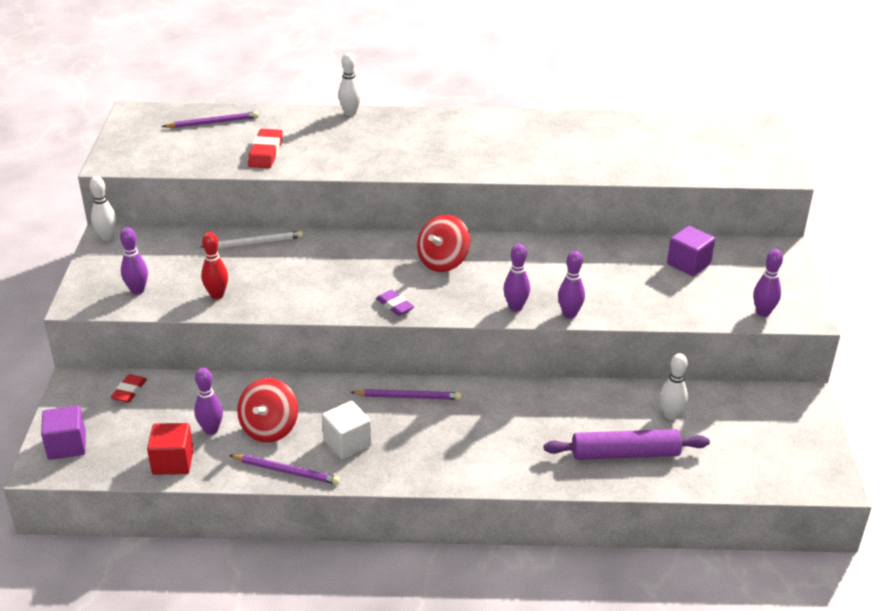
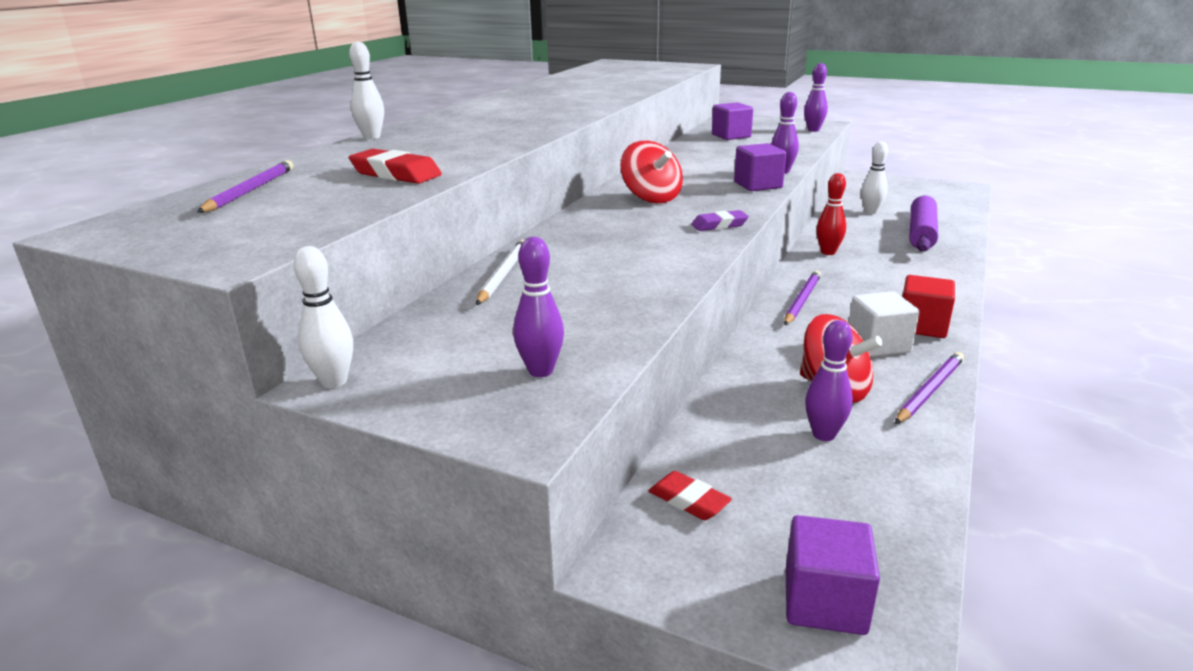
camera: 65 degrees left, 10 degrees down
red cube [147,423,194,475] -> red cube moved to [902,275,955,338]
red bowling pin [201,232,228,299] -> red bowling pin moved to [816,173,846,255]
purple bowling pin [503,244,530,312] -> purple cube [734,143,786,191]

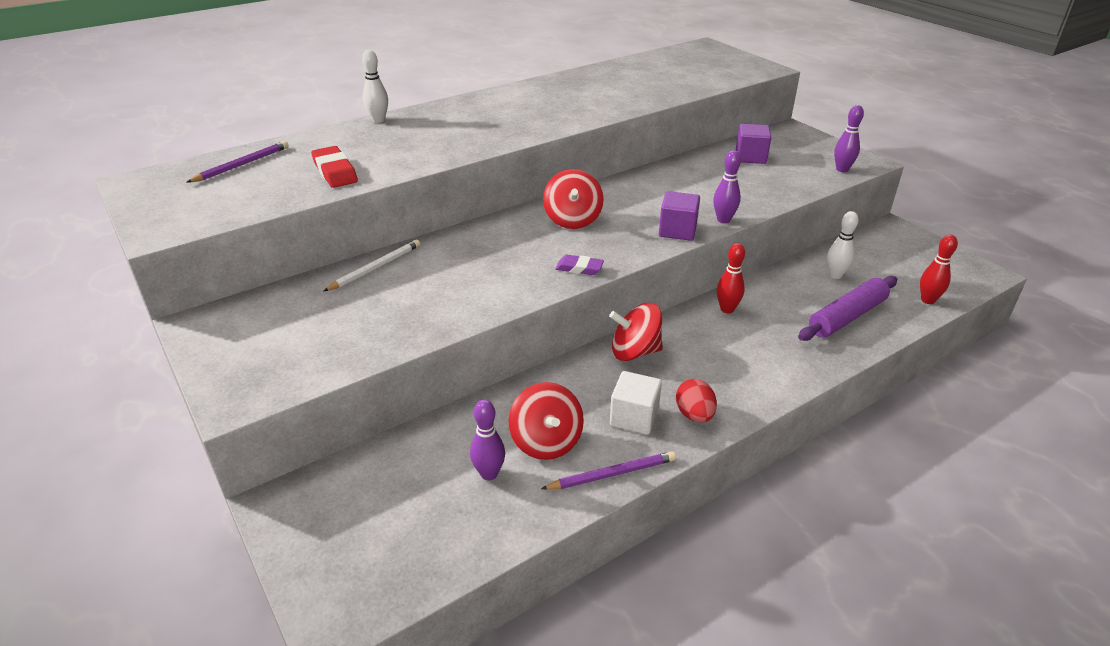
camera: 30 degrees right, 10 degrees up
white bowling pin [294,246,353,388] -> none
purple bowling pin [513,237,564,377] -> none
red eraser [649,471,732,520] -> none
purple pencil [784,271,821,325] -> red spinning top [609,303,663,361]
purple cube [786,515,880,635] -> none
red cube [902,275,955,338] -> red egg [676,379,717,423]
none -> red bowling pin [920,235,958,304]

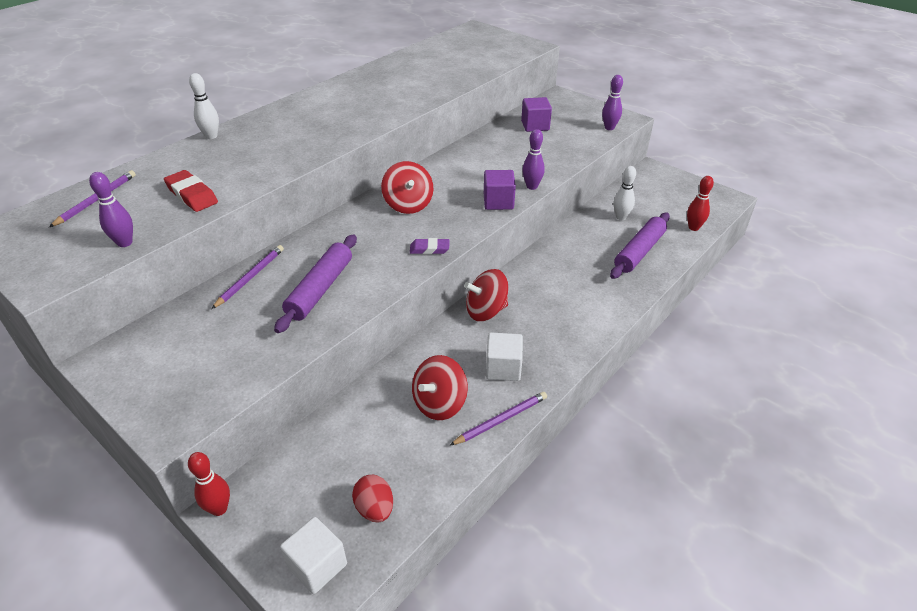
camera: 15 degrees left, 5 degrees up
white pencil [324,239,420,291] -> purple pencil [212,245,284,309]
purple bowling pin [470,400,505,481] -> purple bowling pin moved to [89,172,133,247]
red spinning top [509,382,584,460] -> red spinning top turned 75 degrees clockwise [412,355,468,420]
red egg [676,379,717,423] -> red egg moved to [352,475,393,523]
red bowling pin [717,243,745,313] -> red bowling pin moved to [188,452,230,516]
none -> purple rolling pin [274,234,357,333]
none -> white cube [280,517,347,594]

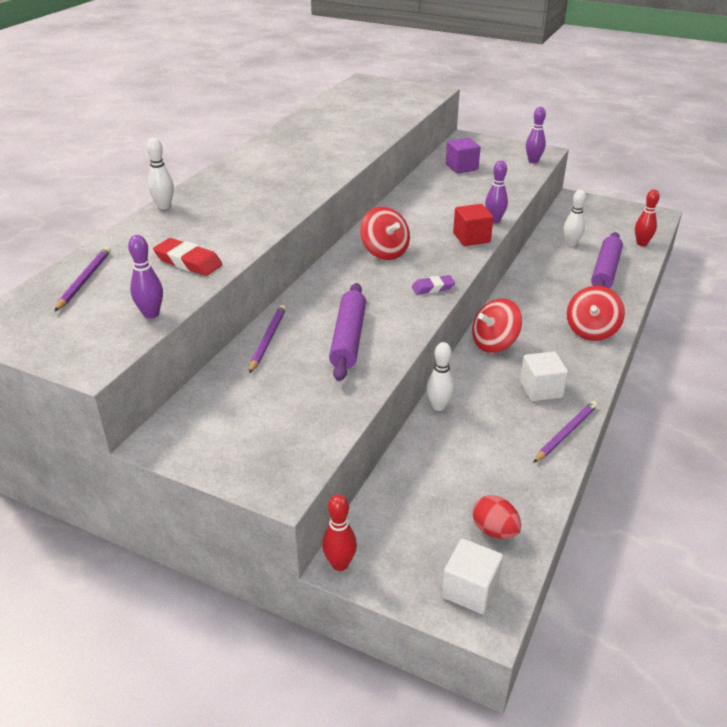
camera: 15 degrees left, 5 degrees down
red spinning top [412,355,468,420] -> red spinning top moved to [567,286,625,341]
purple cube [484,170,516,210] -> red cube [453,204,493,246]
none -> white bowling pin [427,342,454,411]

